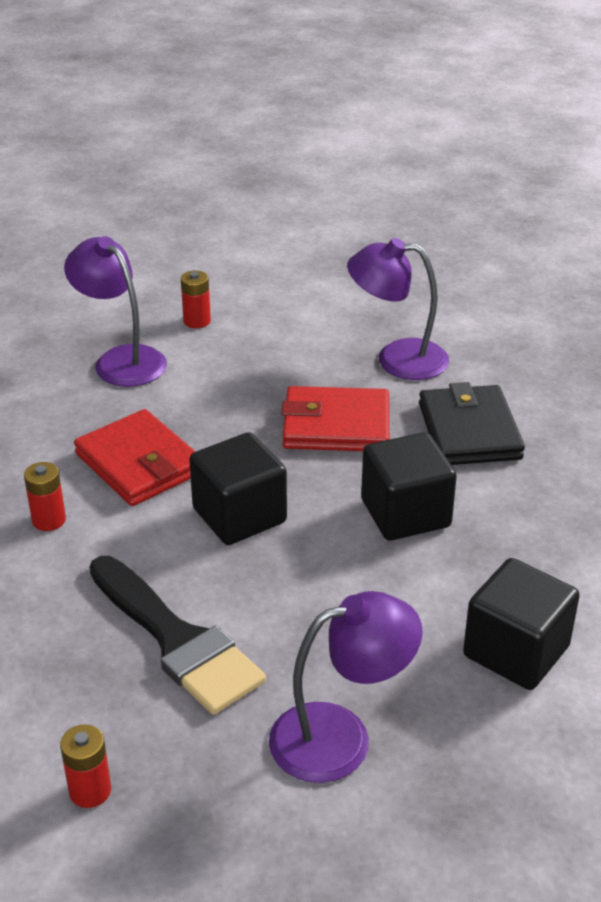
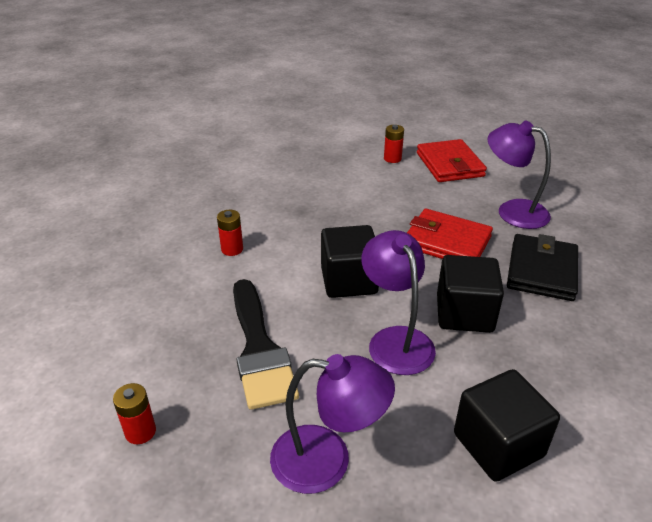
camera: 25 degrees right, 0 degrees up
purple lamp [64,236,167,387] -> purple lamp moved to [362,230,436,375]
red wallet [74,409,196,506] -> red wallet moved to [417,139,487,182]

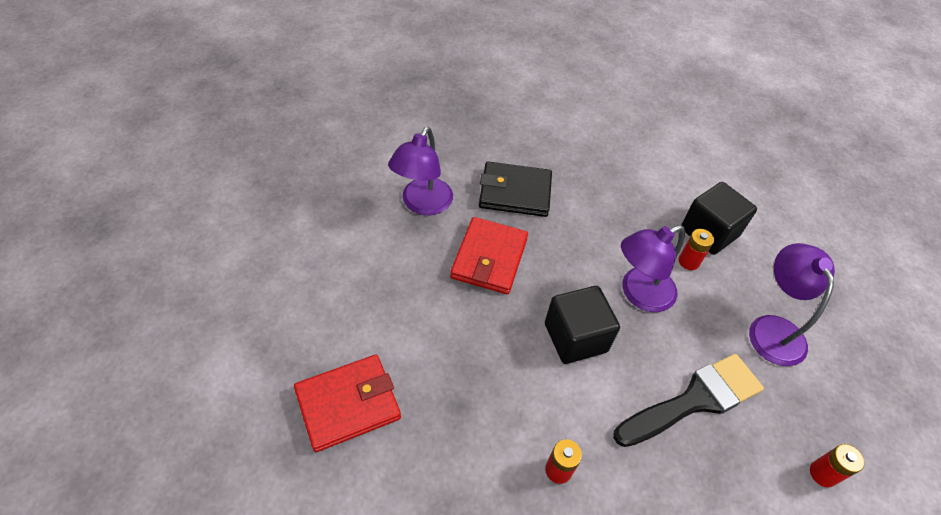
camera: 105 degrees left, 15 degrees up
red battery [384,125,404,163] -> red battery moved to [679,229,714,270]
red wallet [417,139,487,182] -> red wallet moved to [294,355,401,452]
black cube [437,255,504,333] -> none

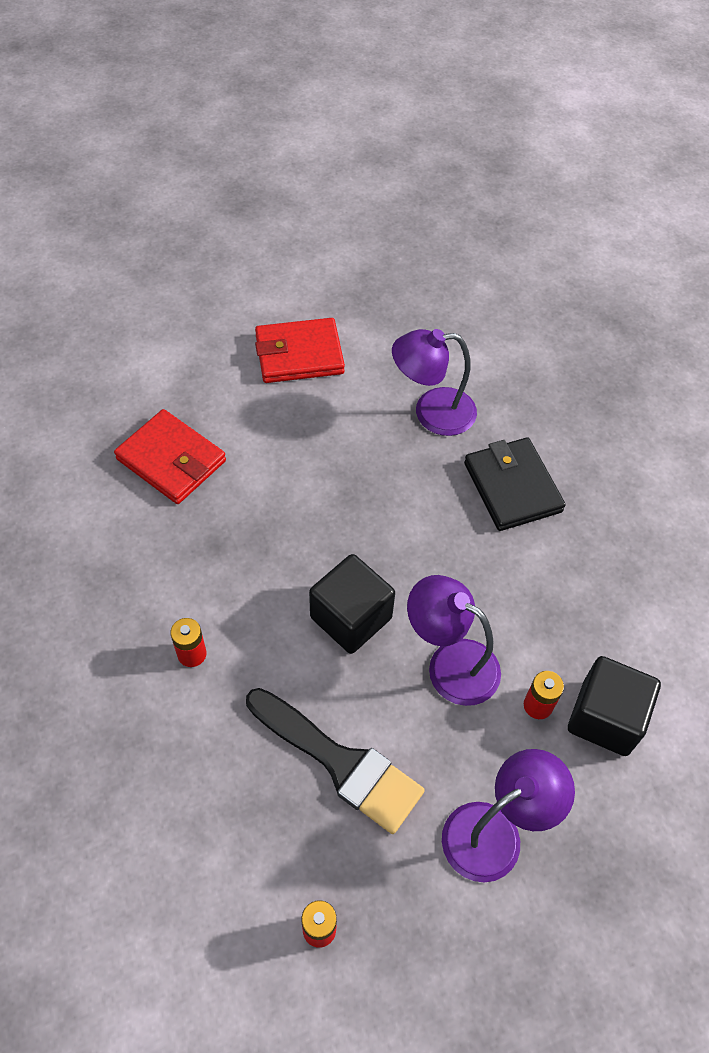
camera: 65 degrees right, 5 degrees up
red wallet [450,217,528,294] -> red wallet moved to [255,318,345,383]

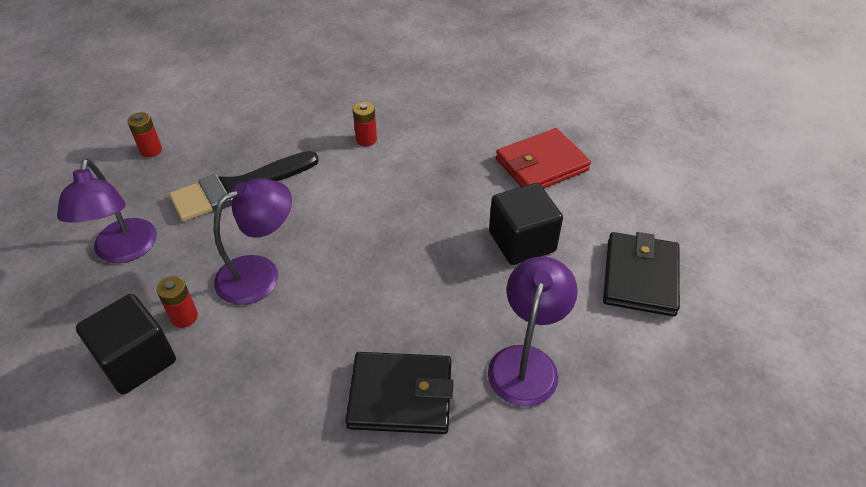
camera: 115 degrees right, 10 degrees down
red wallet [255,318,345,383] -> black wallet [603,232,680,316]
black cube [309,554,395,654] -> black cube moved to [489,183,563,265]

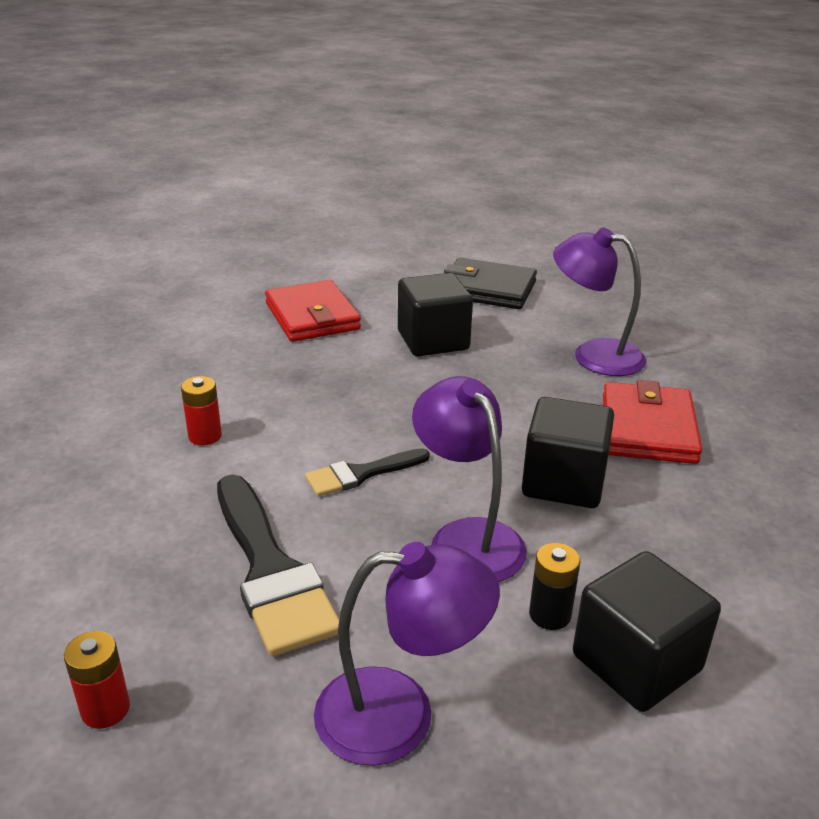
camera: 85 degrees left, 15 degrees down
red battery [157,276,198,328] -> black battery [529,543,580,630]
black wallet [345,352,453,434] -> red wallet [603,380,702,464]
none -> black brush [305,448,430,496]
none -> black cube [522,397,614,508]

